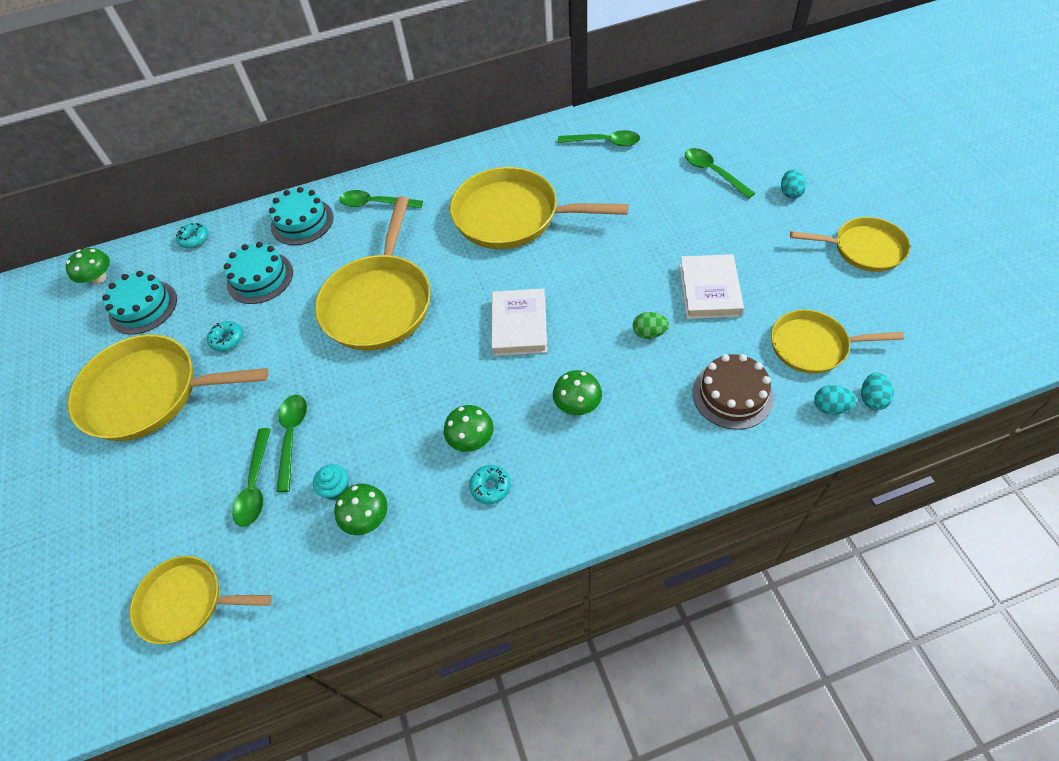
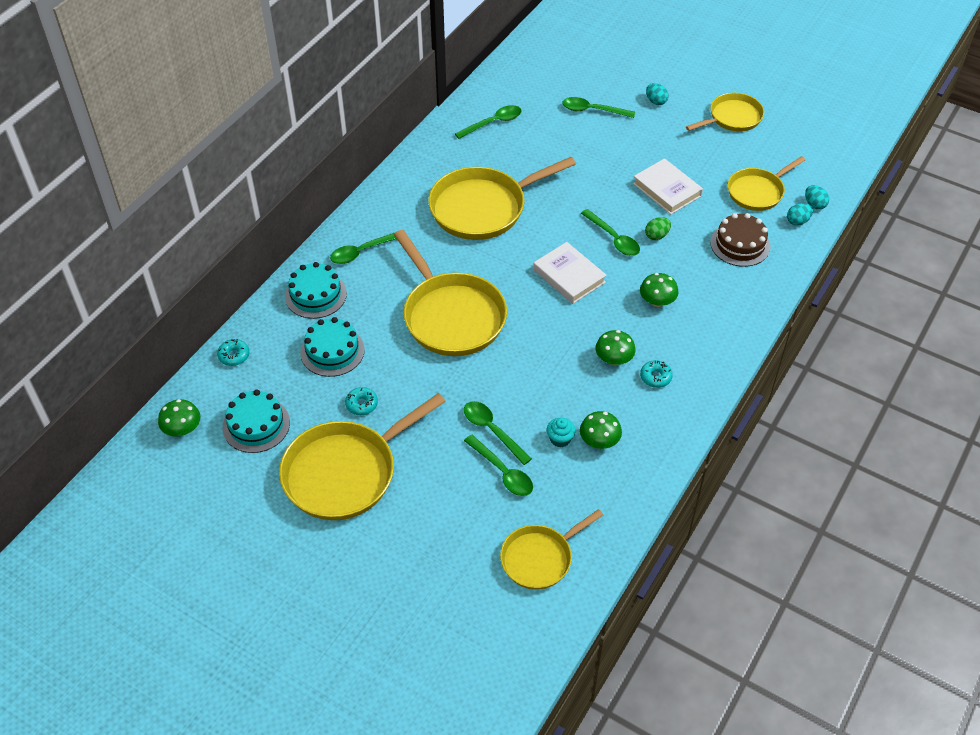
camera: 45 degrees left, 5 degrees down
none -> green spoon [581,209,640,256]

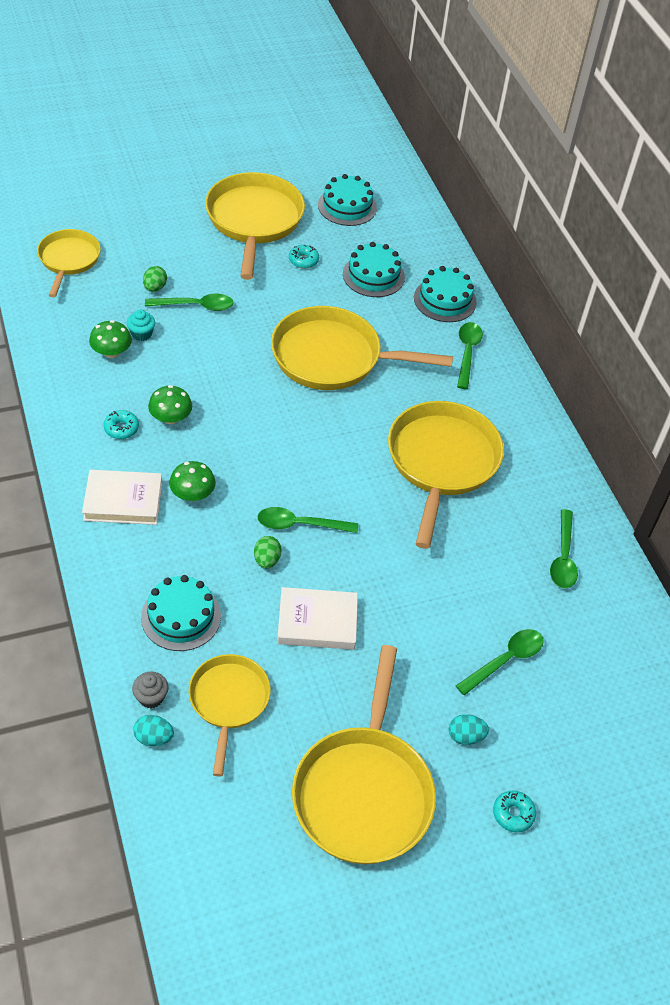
camera: 125 degrees right, 0 degrees up
green mushroom [158,399,200,436] -> none
turquoise donut [217,339,249,366] -> turquoise donut moved to [493,791,536,832]
green spoon [464,435,533,496] -> green egg [143,266,167,292]
white book [533,242,607,304] -> white book moved to [82,470,162,525]
yellow pan [686,93,764,132] -> yellow pan [292,645,436,864], size x1.67
brown cake [710,213,770,267] -> turquoise cake [141,575,221,651]
turquoise egg [787,203,813,226] -> grey cupcake [132,672,169,708]

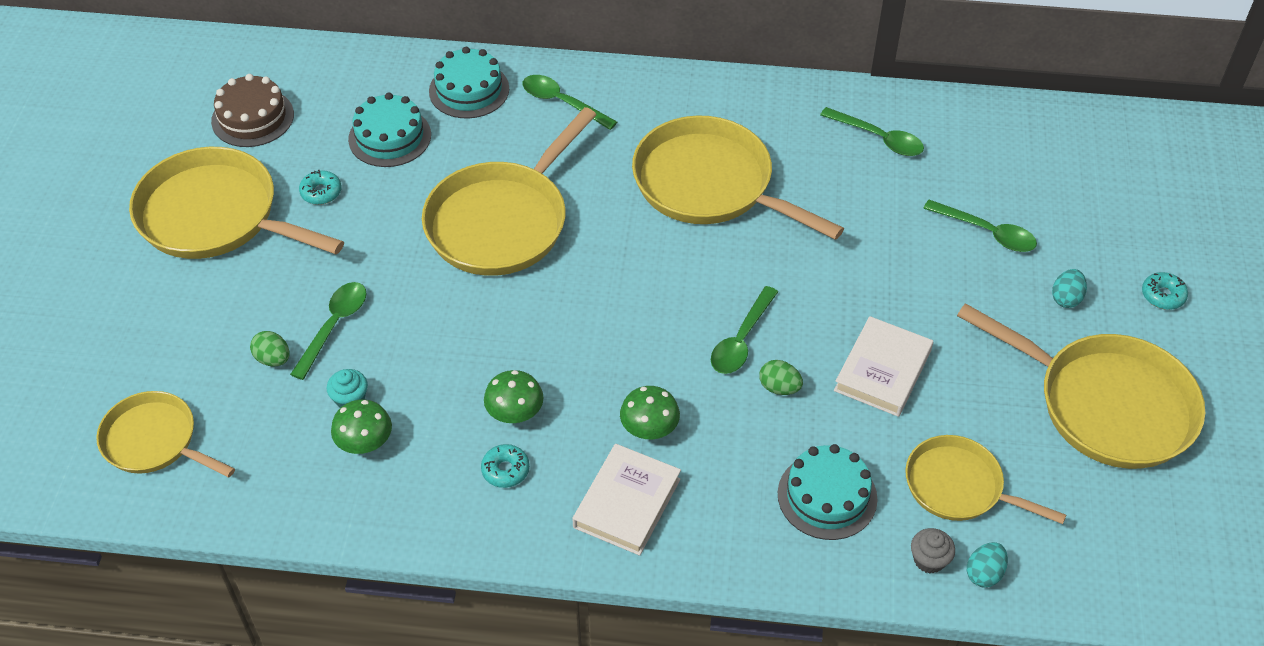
camera: 60 degrees left, 0 degrees up
turquoise cake [318,174,377,226] -> brown cake [211,74,294,147]
green spoon [456,629,544,696] -> green spoon turned 135 degrees clockwise [923,200,1037,252]

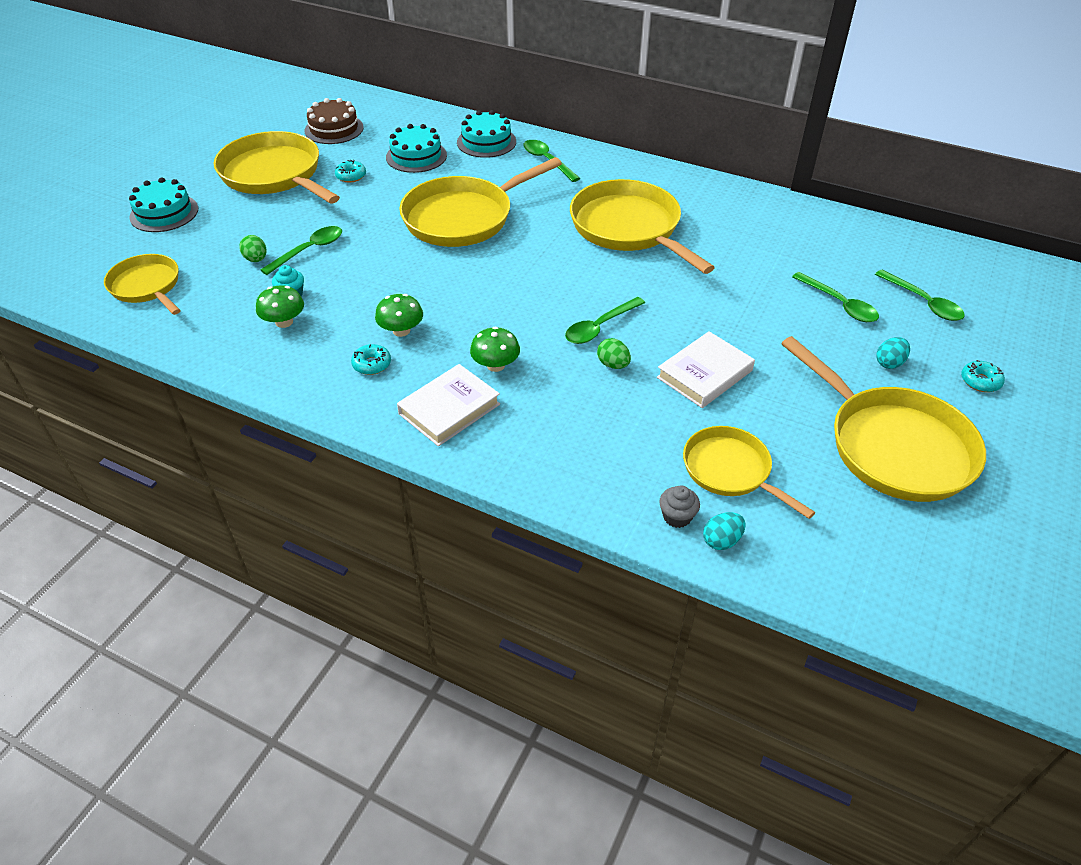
camera: 20 degrees right, 5 degrees down
turquoise cake [778,444,878,540] -> turquoise cake moved to [129,177,198,232]
green spoon [820,107,924,156] -> green spoon moved to [875,270,965,321]

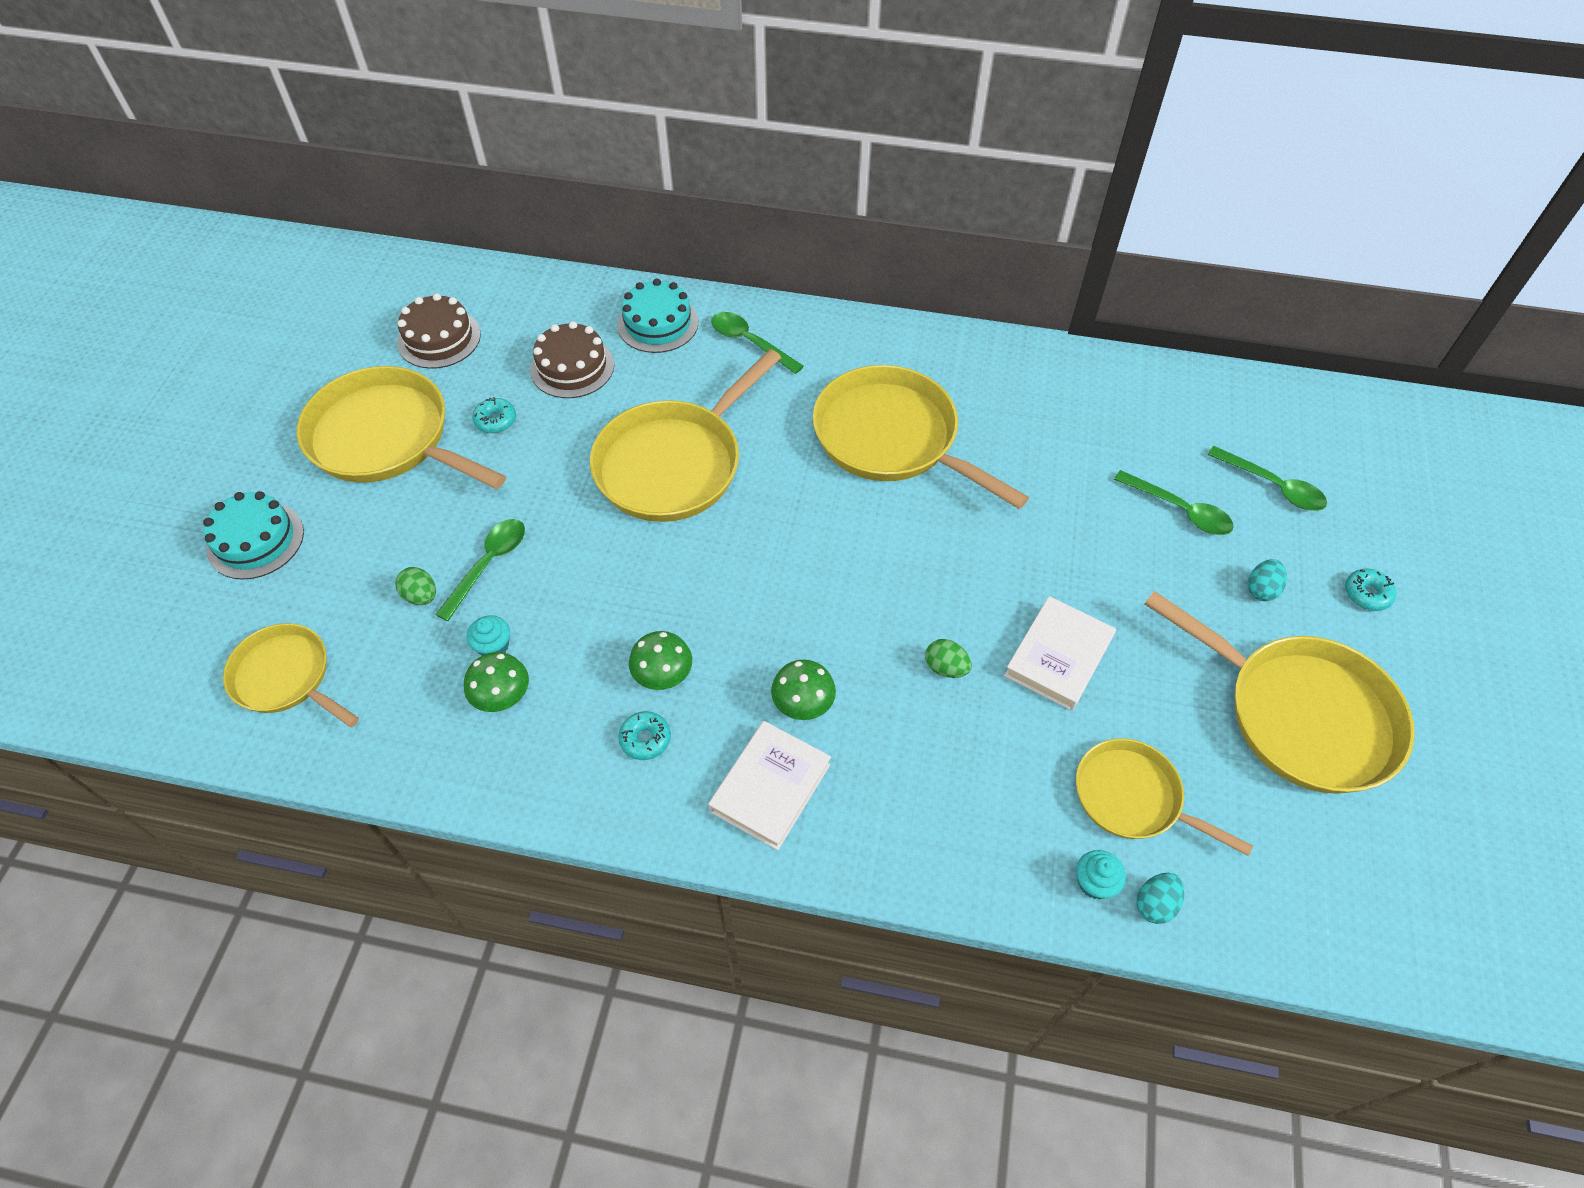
camera: 15 degrees left, 10 degrees up
turquoise cake [386,124,447,173] -> brown cake [530,321,614,398]
green spoon [565,297,645,344] -> none
grey cupcake [659,486,700,528] -> turquoise cupcake [1076,850,1126,899]

